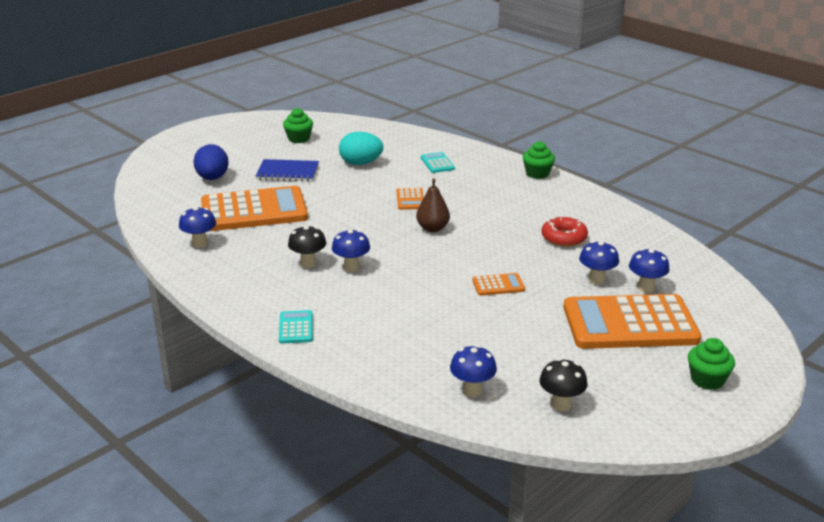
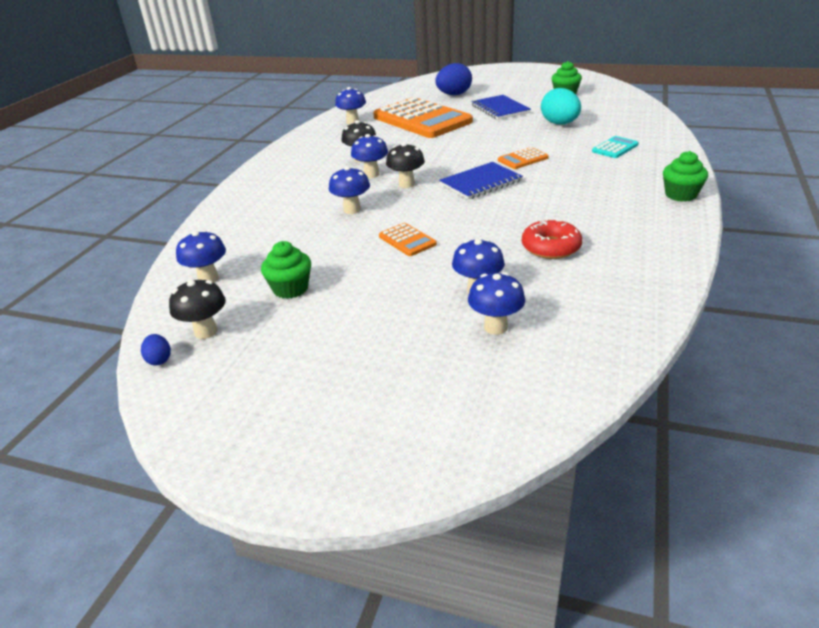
camera: 65 degrees right, 5 degrees up
turquoise calculator [279,310,313,344] -> none
brown pear [416,178,450,232] -> blue notebook [439,162,523,200]
orange calculator [563,294,701,349] -> none
green cupcake [688,338,735,390] -> green cupcake moved to [261,241,311,299]
none -> blue egg [141,334,171,365]
none -> blue mushroom [329,166,370,214]
none -> black mushroom [386,142,425,188]

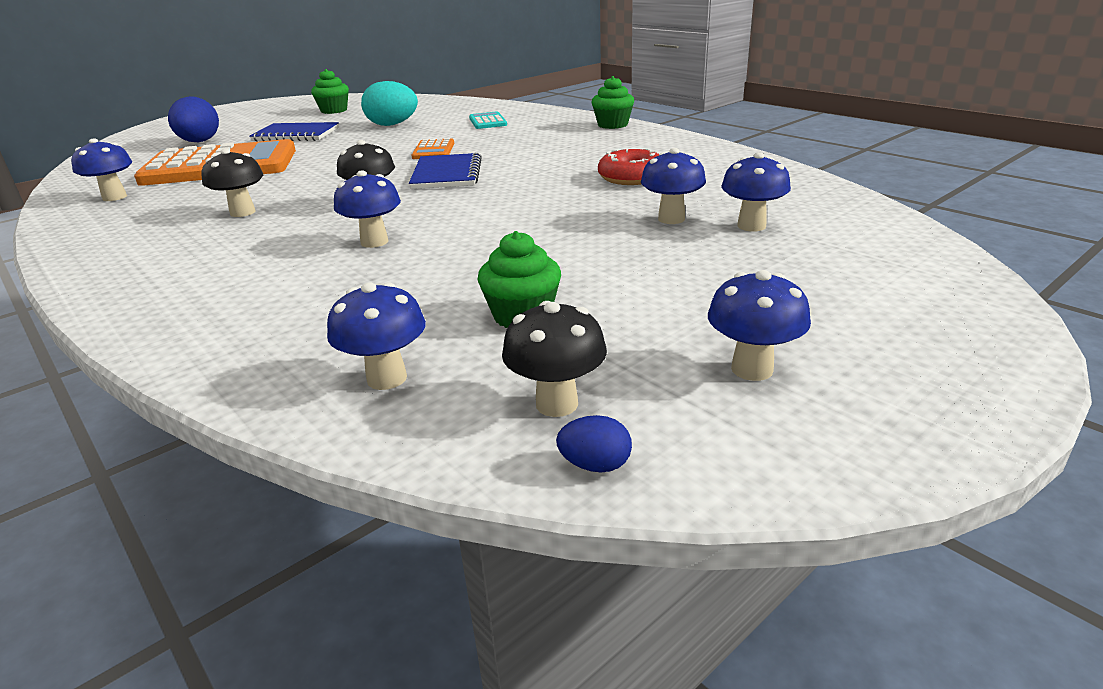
camera: 60 degrees left, 5 degrees down
blue mushroom [351,134,388,178] -> blue mushroom moved to [708,270,811,381]
orange calculator [379,223,437,256] -> none

